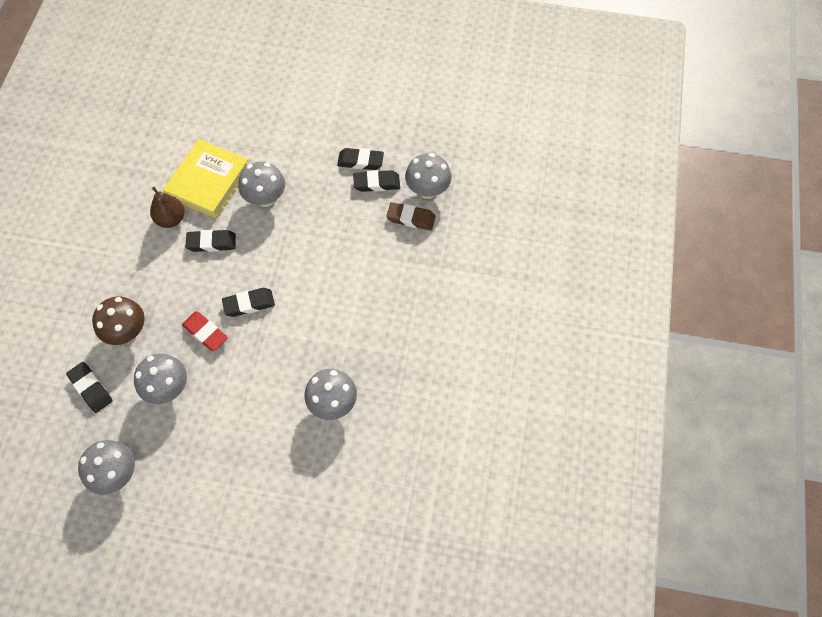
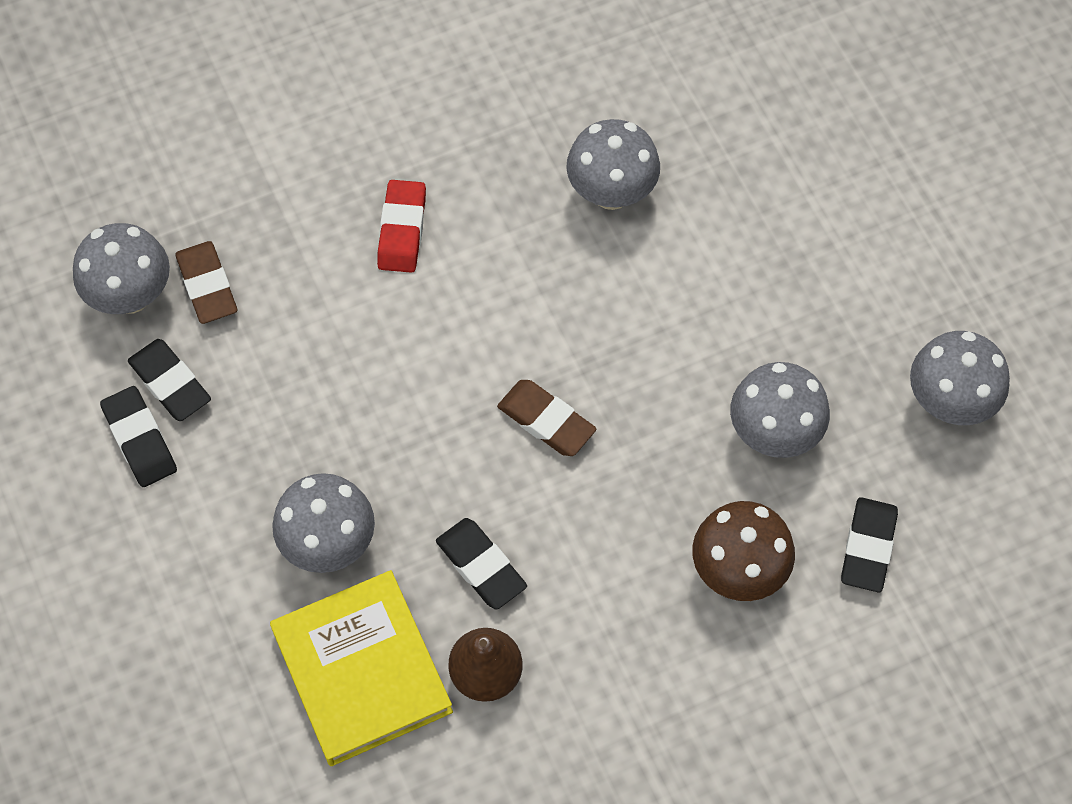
camera: 125 degrees left, 0 degrees up
yellow book [163,139,248,218] -> yellow book turned 75 degrees clockwise [270,570,453,766]
red eraser [182,311,228,351] -> red eraser moved to [377,180,426,273]
black eraser [222,288,275,317] -> brown eraser [497,380,596,456]

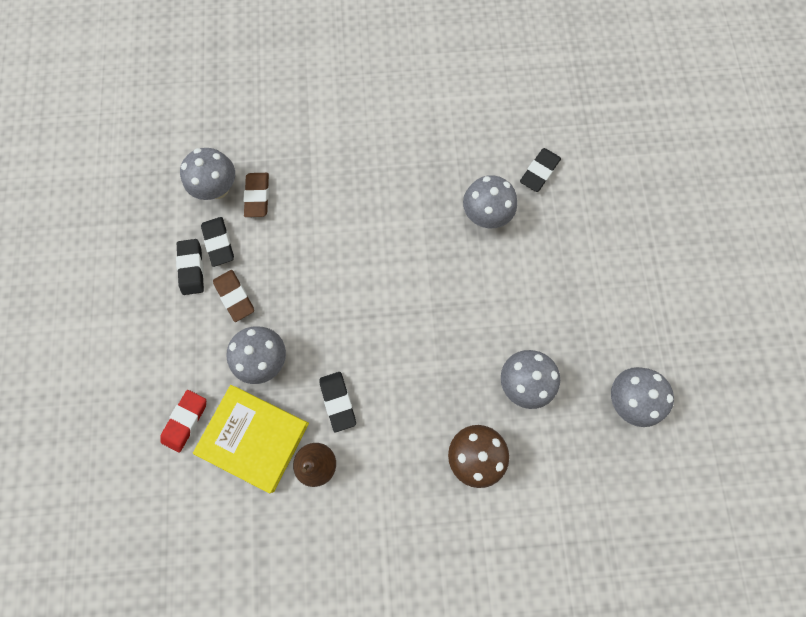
camera: 20 degrees right, 10 degrees up
yellow book [270,570,453,766] -> yellow book turned 60 degrees counterclockwise [193,385,309,493]
red eraser [377,180,426,273] -> red eraser moved to [160,390,206,452]
brown eraser [497,380,596,456] -> brown eraser moved to [213,270,254,322]
black eraser [841,497,898,592] -> black eraser moved to [520,148,561,192]

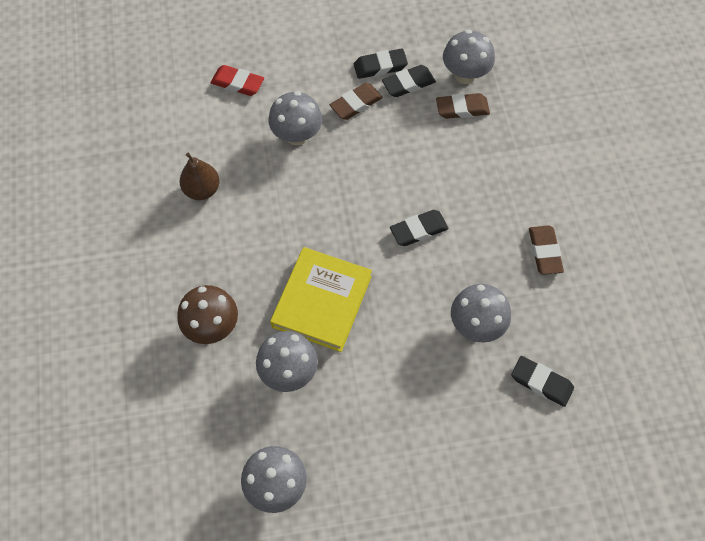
camera: 85 degrees right, 10 degrees down
yellow book [193,385,309,493] -> yellow book moved to [270,247,372,352]
black eraser [319,372,356,432] -> black eraser moved to [390,210,449,246]
none -> brown eraser [529,225,564,275]

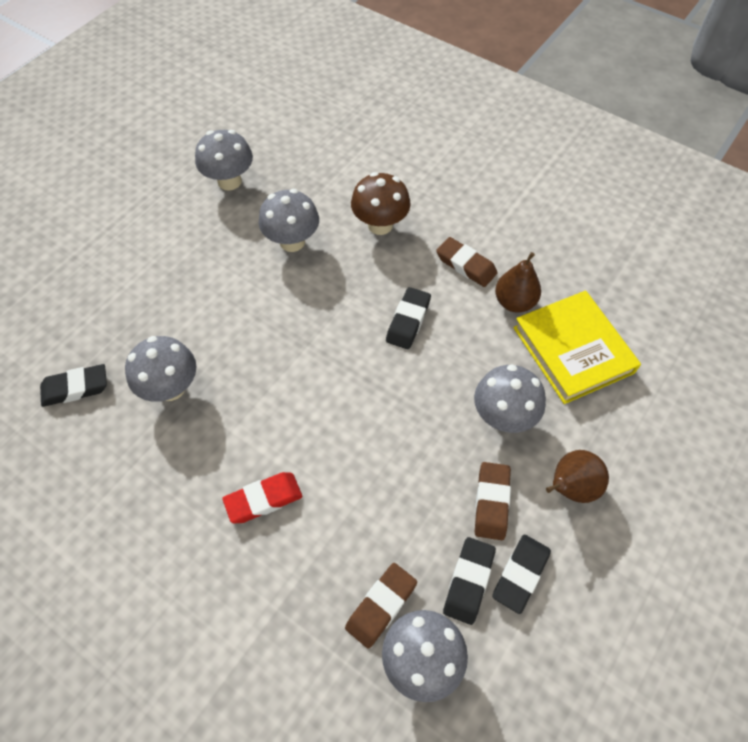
camera: 135 degrees right, 5 degrees down
red eraser [211,65,264,96] -> red eraser moved to [222,472,302,523]
yellow book [270,247,372,352] -> yellow book moved to [513,290,641,404]
black eraser [390,210,449,246] -> black eraser moved to [386,287,431,349]
brown eraser [529,225,564,275] -> brown eraser moved to [436,237,498,287]
none -> brown pear [546,450,609,503]

